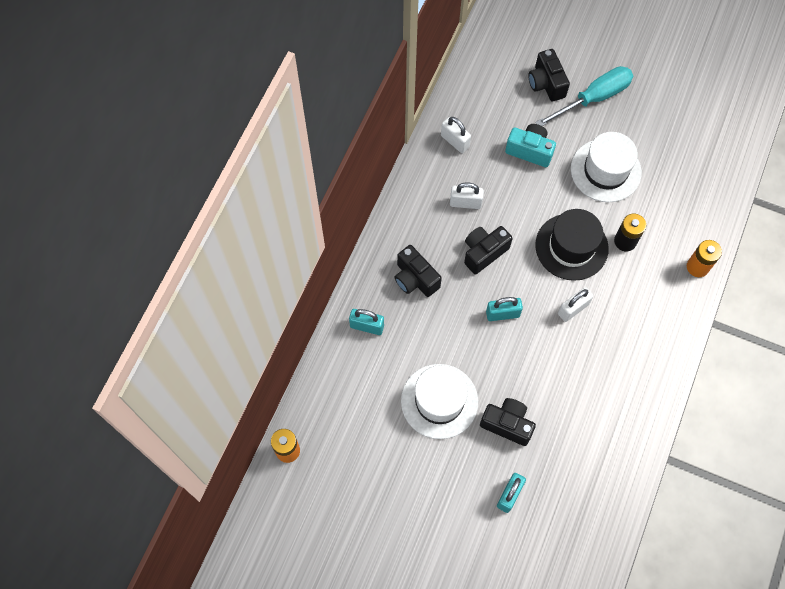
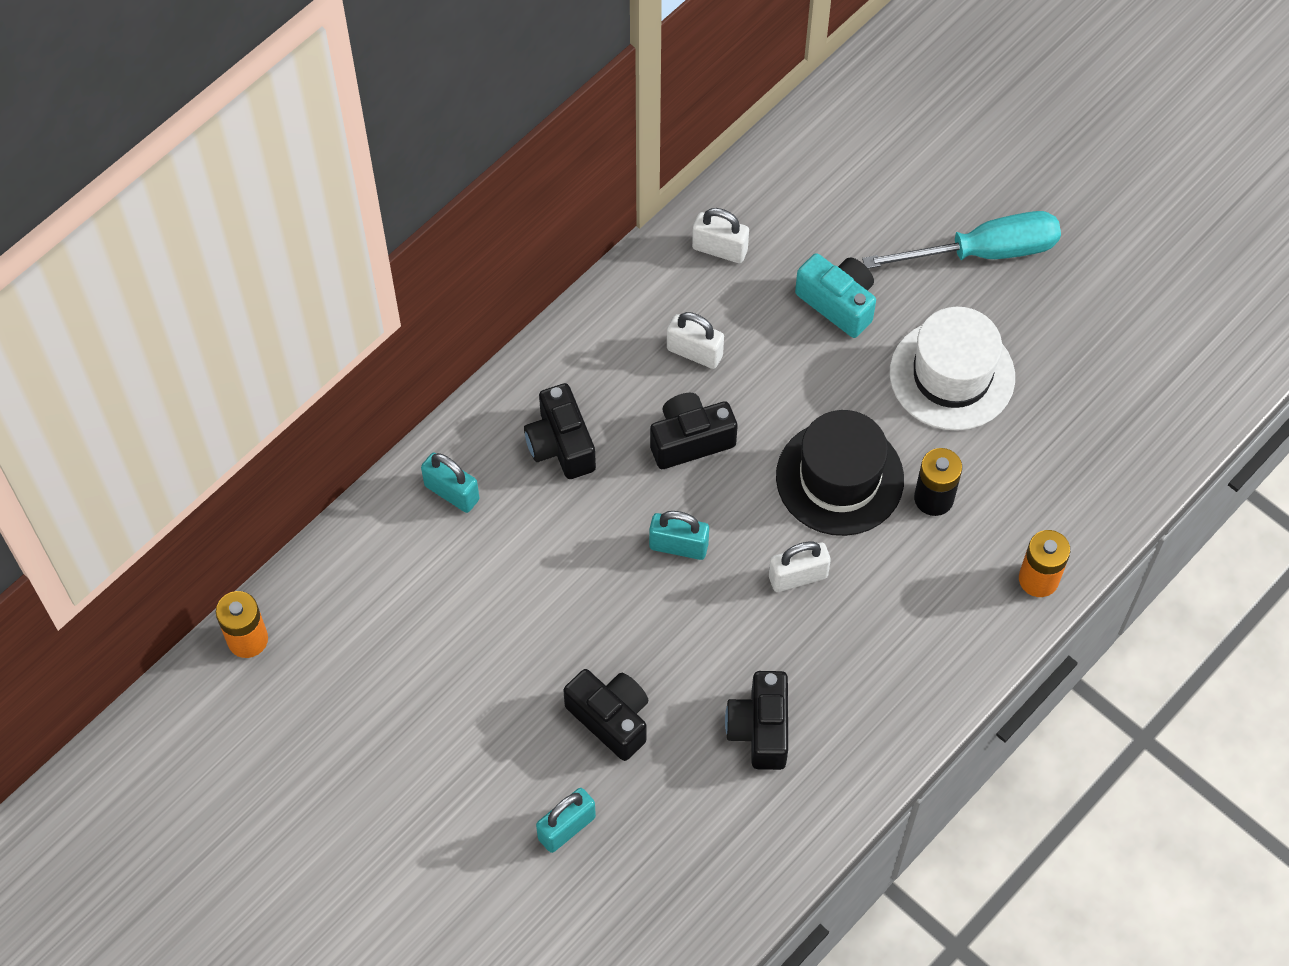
camera: 20 degrees right, 5 degrees down
white hat [401,364,478,439] -> none
white padlock [441,117,471,153] -> white padlock turned 45 degrees counterclockwise [692,208,749,263]
black camera [528,49,570,101] -> black camera moved to [725,671,788,770]

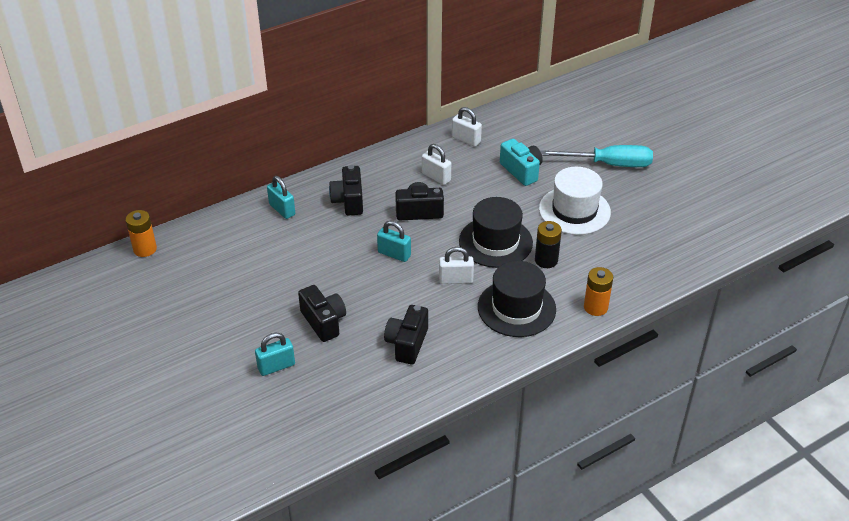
camera: 15 degrees right, 20 degrees down
none -> black hat [478,261,556,337]

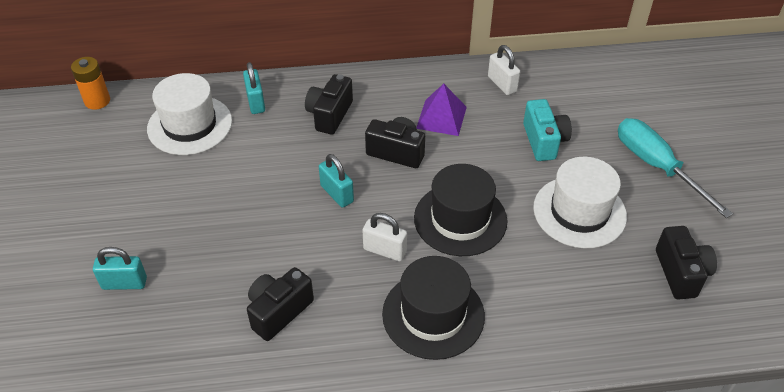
camera: 25 degrees right, 5 degrees up
black camera [298,285,346,342] -> black camera moved to [656,226,717,300]
white padlock [422,144,451,185] -> purple pyramid [416,84,467,136]
black battery [535,221,562,268] -> none
turquoise screwdriver [540,145,653,167] -> turquoise screwdriver turned 150 degrees counterclockwise [618,118,733,218]
orange battery [584,267,613,316] -> none
none -> white hat [147,73,232,155]

